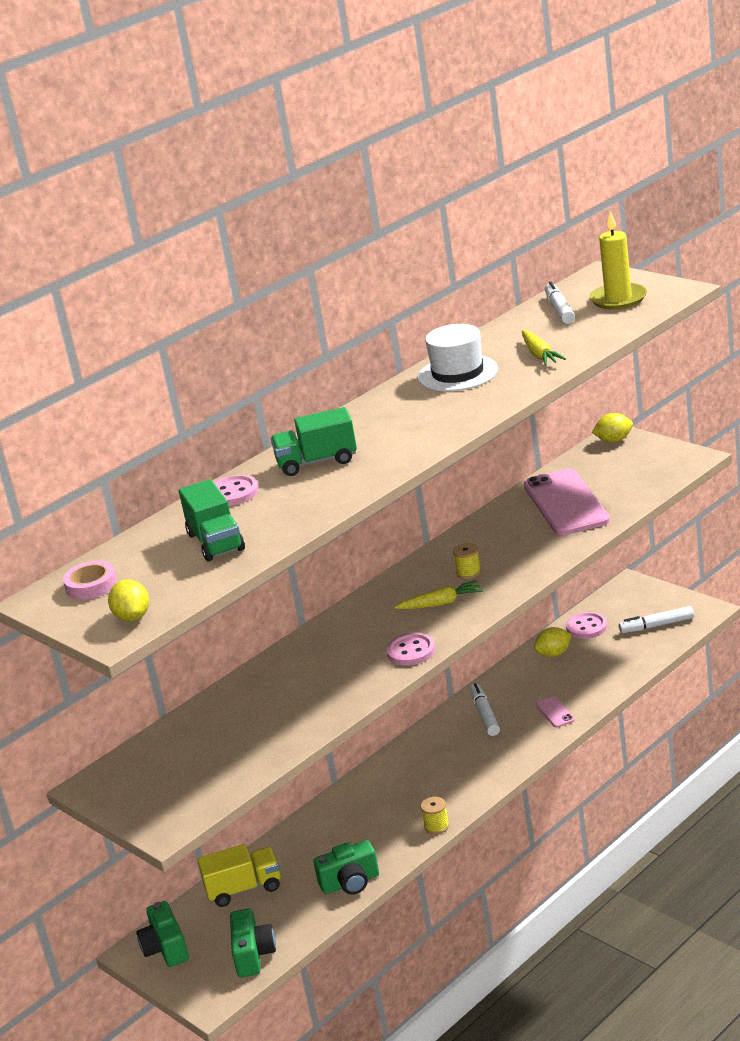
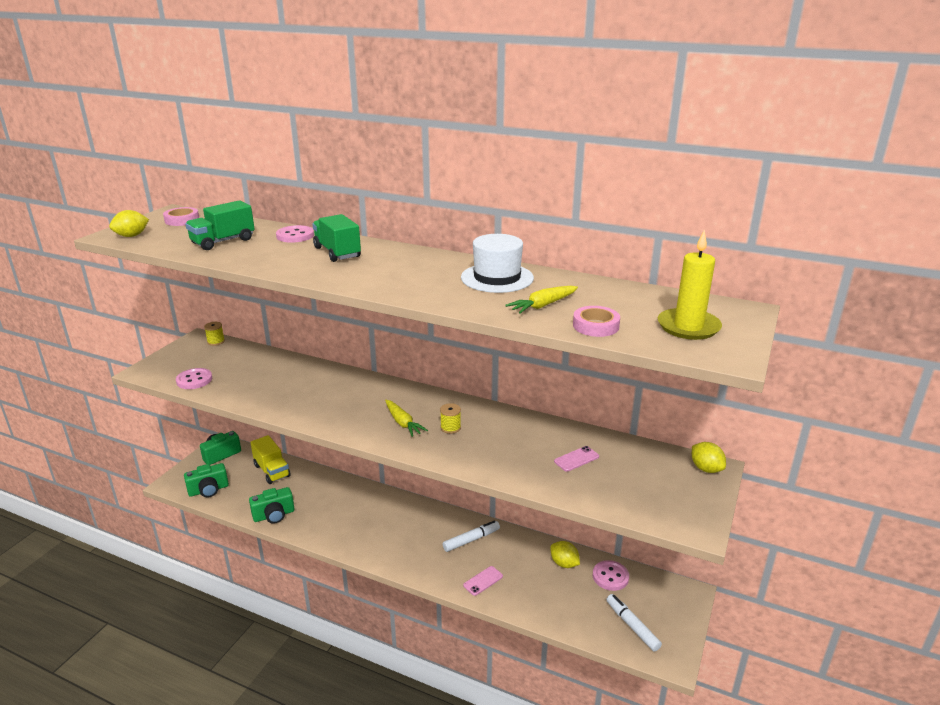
camera: 65 degrees right, 0 degrees up
green camera [314,840,379,894] -> green camera turned 75 degrees counterclockwise [249,487,294,524]
pink button [386,633,435,666] -> pink button moved to [176,368,212,389]
yellow spool [421,797,449,834] -> yellow spool moved to [204,322,225,346]
pink phone [524,469,610,536] -> pink phone [554,446,599,472], size x0.41
white marker [545,282,575,324] -> none
none -> pink tape [573,306,620,337]

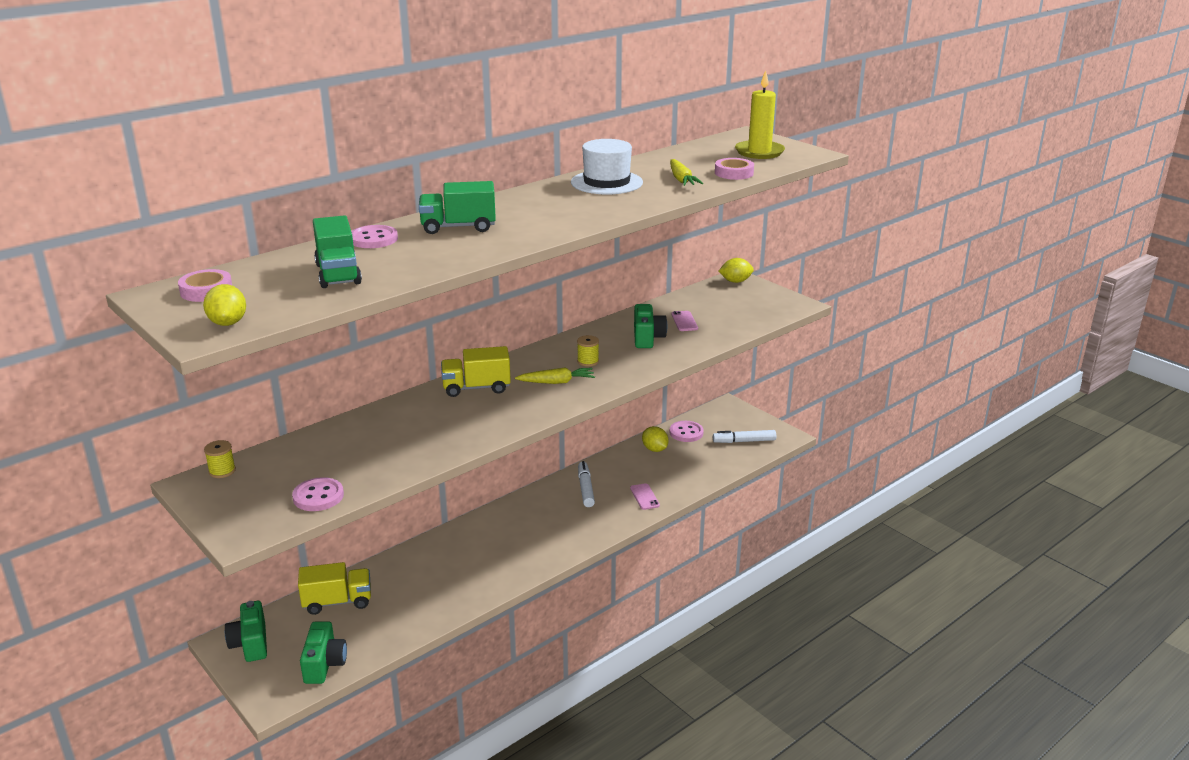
camera: 65 degrees left, 0 degrees up
green camera [249,487,294,524] -> green camera moved to [634,304,667,348]
yellow lemon [551,541,580,568] -> yellow lemon turned 75 degrees clockwise [642,426,669,452]
none -> yellow truck [441,346,511,397]

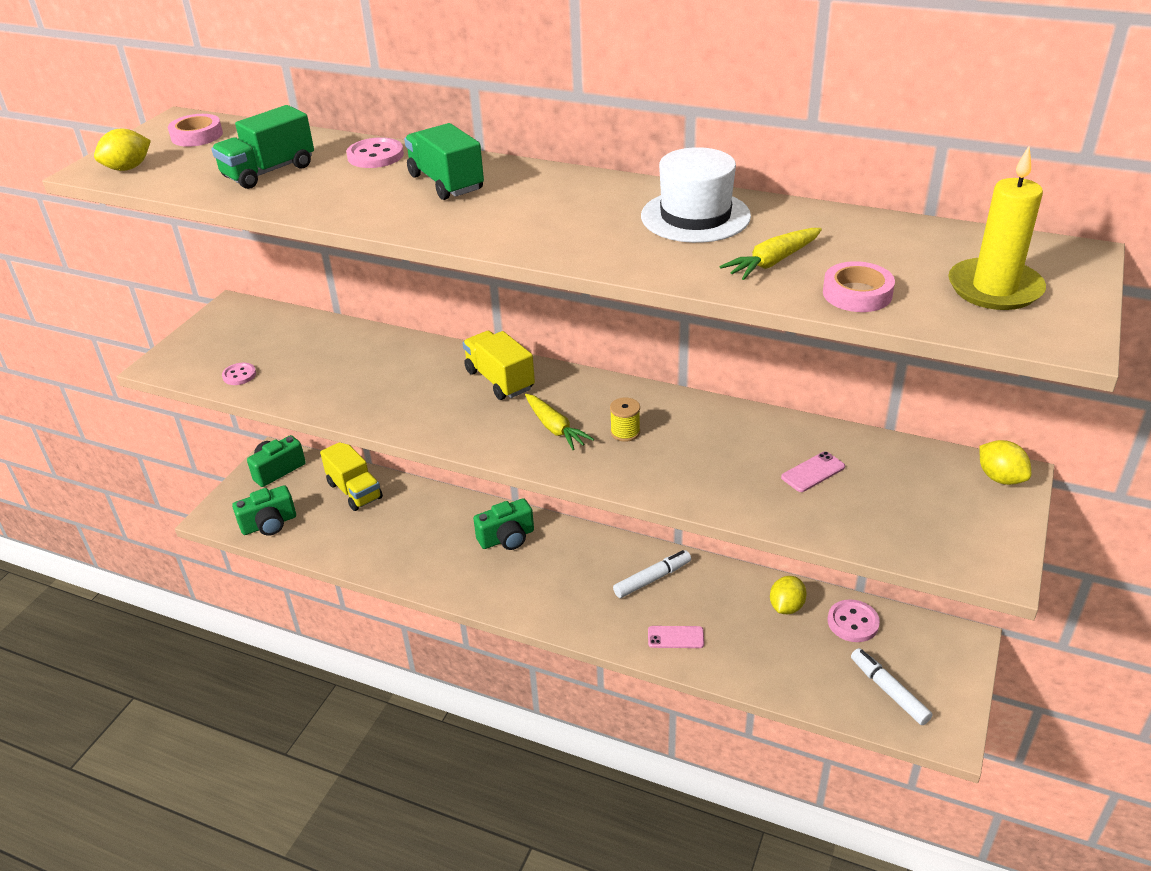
camera: 65 degrees right, 10 degrees up
yellow spool [204,440,236,478] -> none
pink button [292,477,344,511] -> pink button [222,363,256,385], size x0.66
pink phone [630,483,660,510] -> pink phone turned 45 degrees clockwise [648,626,704,648]
green camera [634,304,667,348] -> green camera moved to [473,498,534,550]

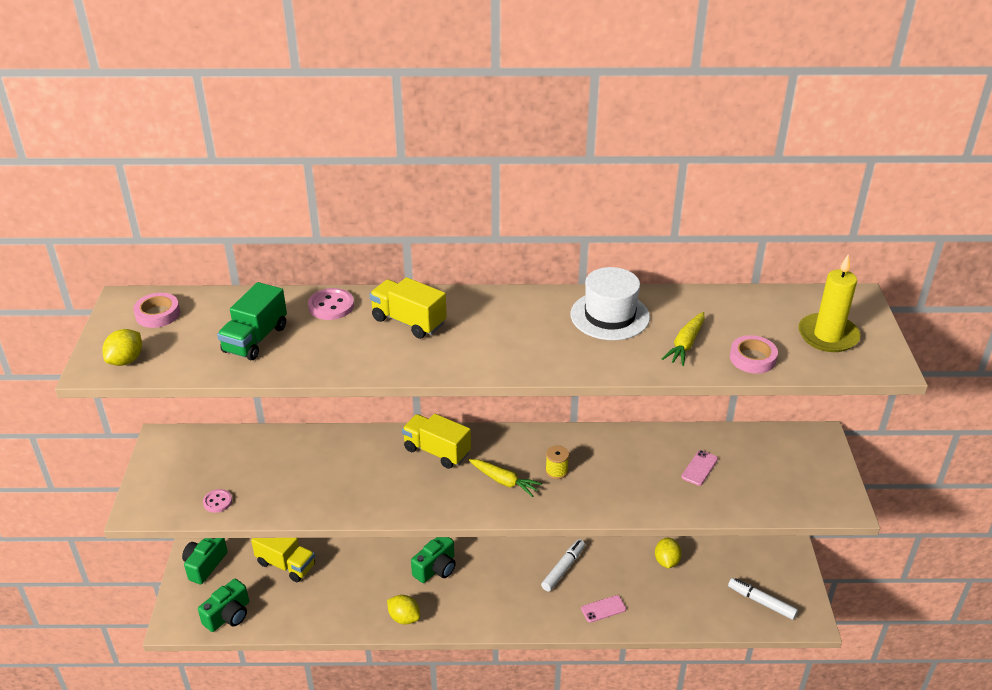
camera: 25 degrees left, 0 degrees up
green truck [404,123,484,200] -> yellow truck [369,277,447,339]
pink button [828,599,880,642] -> none
yellow lemon [979,440,1031,485] -> yellow lemon moved to [387,595,420,625]

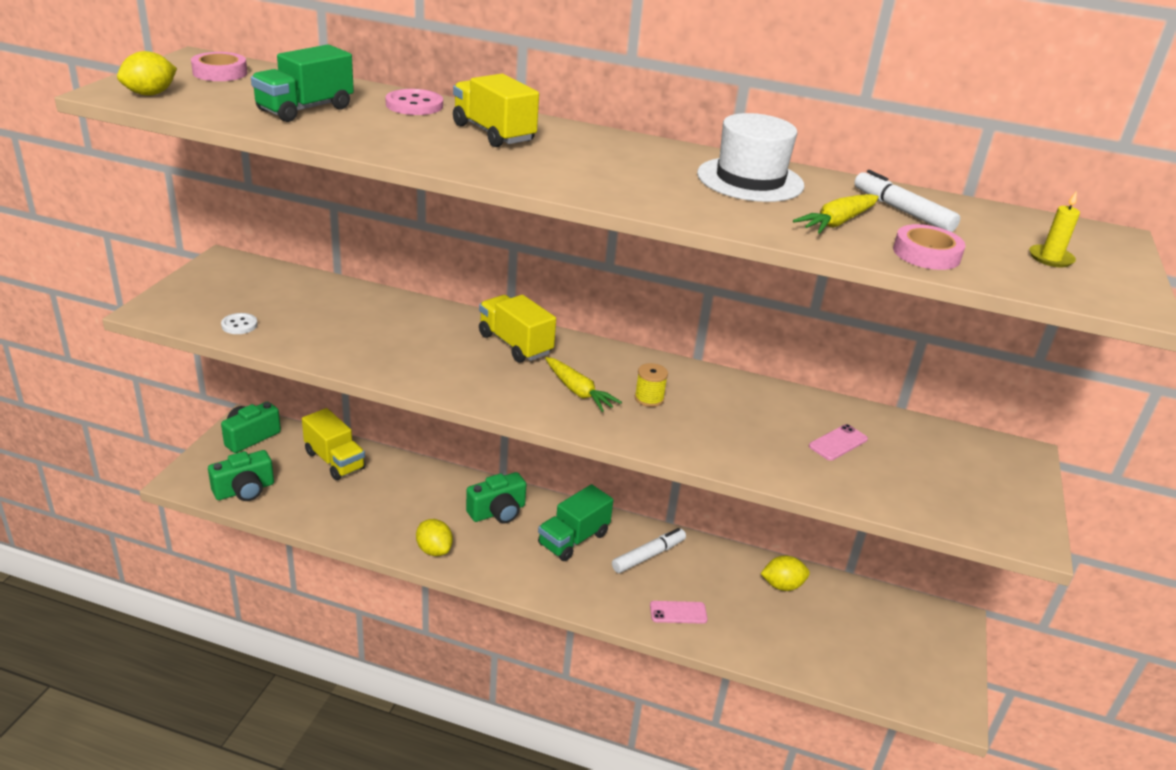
camera: 15 degrees right, 5 degrees down
pink button [203,489,232,513] -> white button [221,313,258,334]
yellow lemon [655,538,682,569] -> yellow lemon turned 60 degrees clockwise [760,555,810,591]
white marker [728,578,798,620] -> white marker moved to [854,170,960,232]
yellow candle [798,254,861,352] -> yellow candle [1029,191,1080,267], size x0.50
none -> green truck [538,484,613,561]

